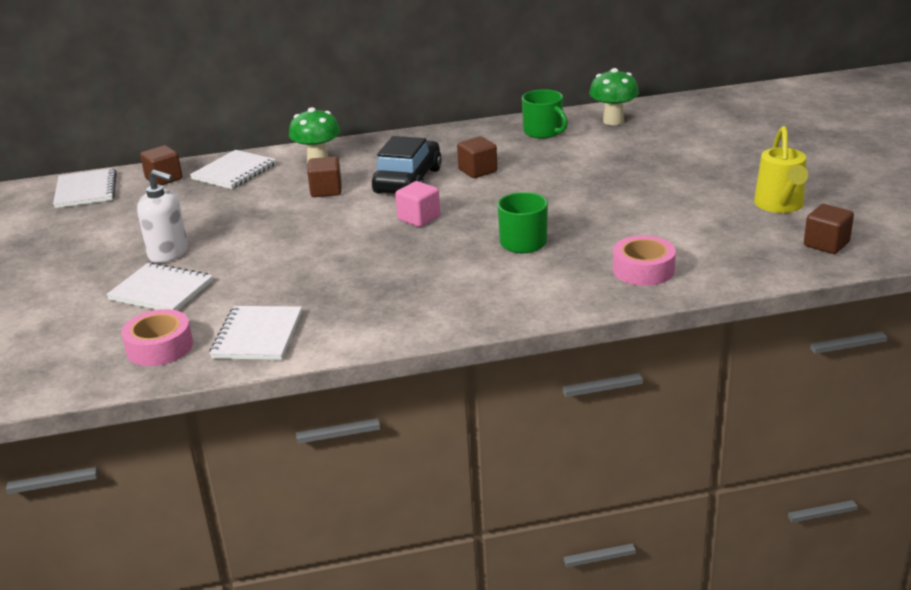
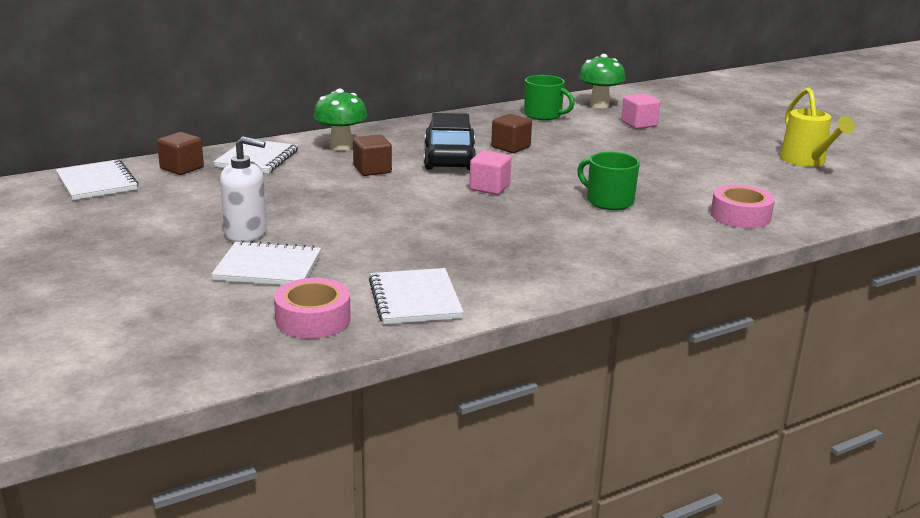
camera: 20 degrees left, 5 degrees down
brown cube [804,204,854,254] -> none
none -> pink cube [621,93,660,129]

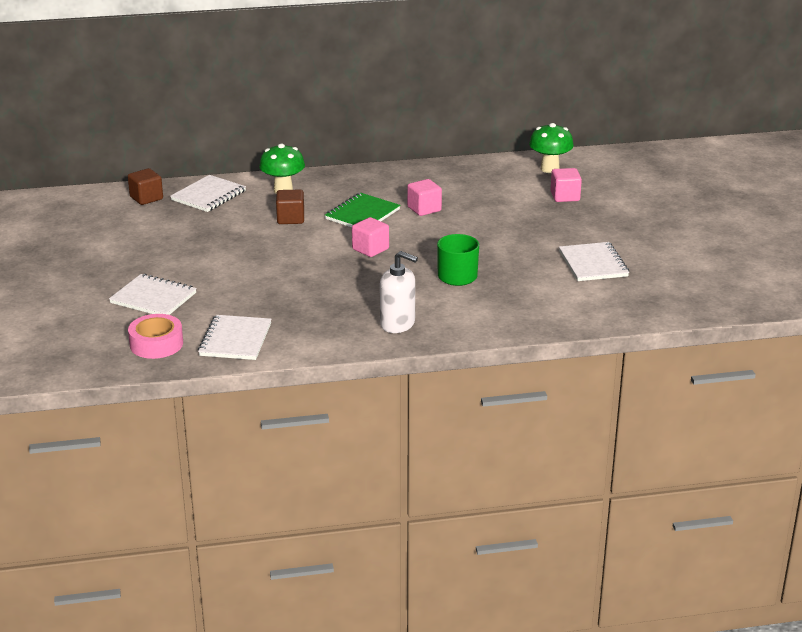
camera: 20 degrees right, 5 degrees up
white notebook [56,160,139,200] -> white notebook moved to [559,242,629,281]
white soap dispenser [220,136,267,242] -> white soap dispenser moved to [380,251,418,333]
black car [424,113,477,170] -> green notebook [325,193,400,227]
brown cube [491,114,532,153] -> pink cube [407,179,442,216]
green mug [524,75,575,120] -> none
pink tape [711,185,775,228] -> none
yellow watering can [780,88,855,167] -> none

